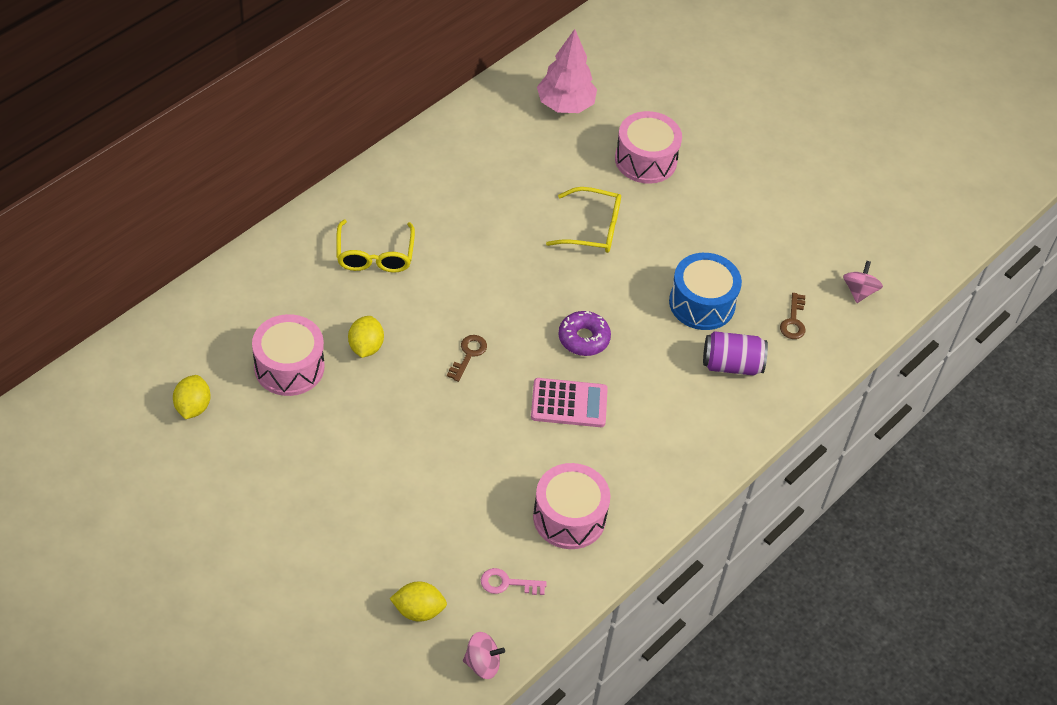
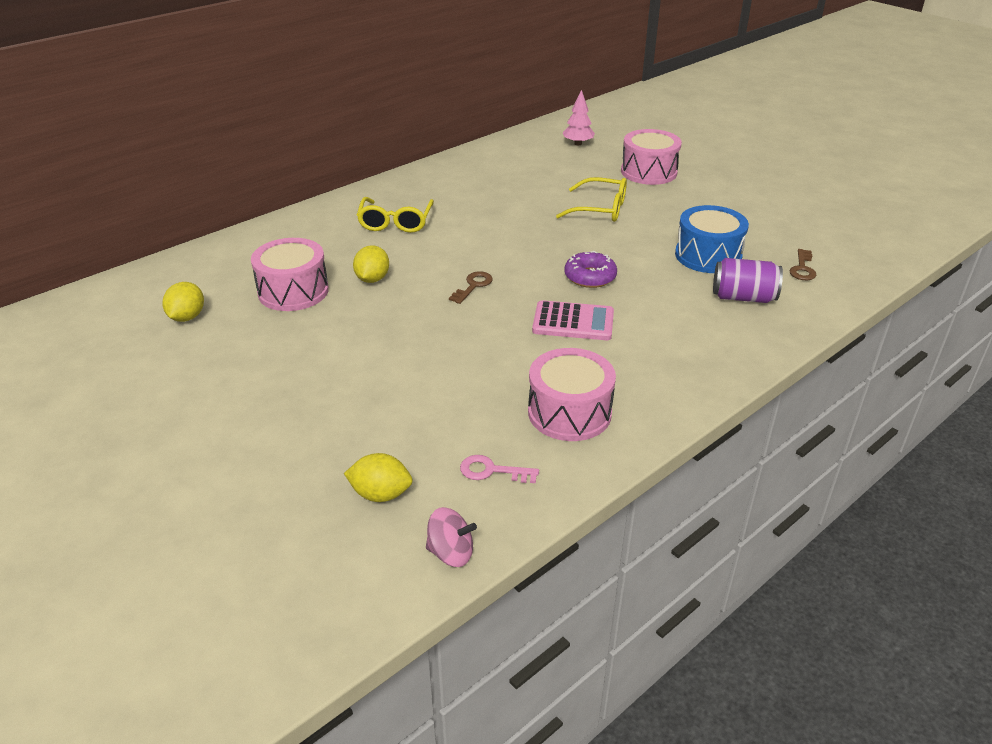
camera: 10 degrees right, 15 degrees down
pink tree [537,29,597,113] -> pink tree [563,90,595,145], size x0.62
pink spinning top [843,261,883,303] -> none

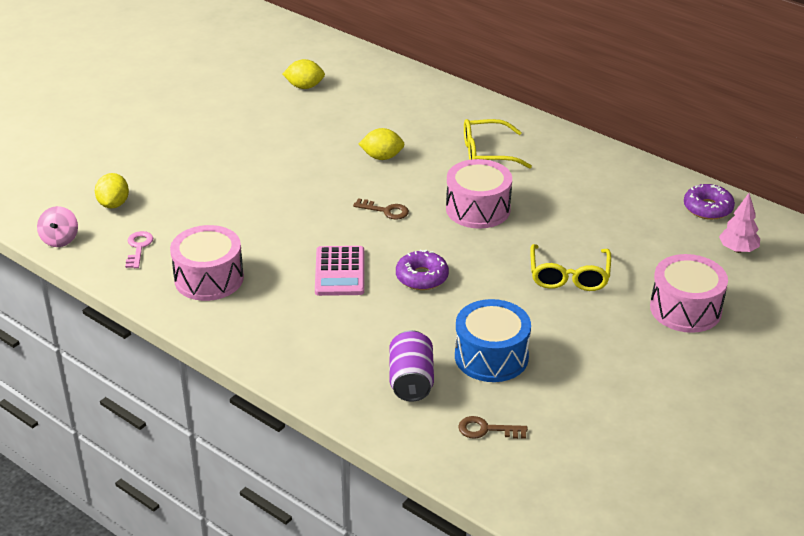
camera: 80 degrees right, 0 degrees up
pink drum [251,238,329,311] -> pink drum moved to [446,159,512,229]
none -> purple donut [684,184,735,220]

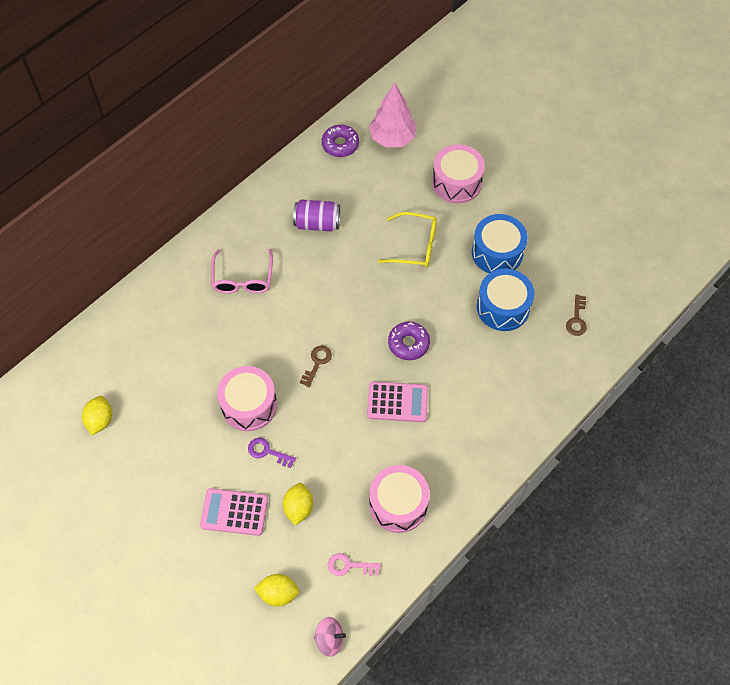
camera: 85 degrees left, 25 degrees up
yellow lemon [359,128,405,160] -> yellow lemon moved to [283,483,313,525]
purple can [390,330,434,401] -> purple can moved to [293,199,340,231]
pink drum [446,159,512,229] -> pink drum moved to [217,366,277,431]
yellow glasses [464,119,532,169] -> pink glasses [211,249,273,294]
pink tree [719,193,760,253] -> pink tree [369,83,417,147], size x1.61
none -> pink calculator [200,488,268,536]
none -> purple key [248,438,296,468]
none -> blue drum [472,214,528,273]

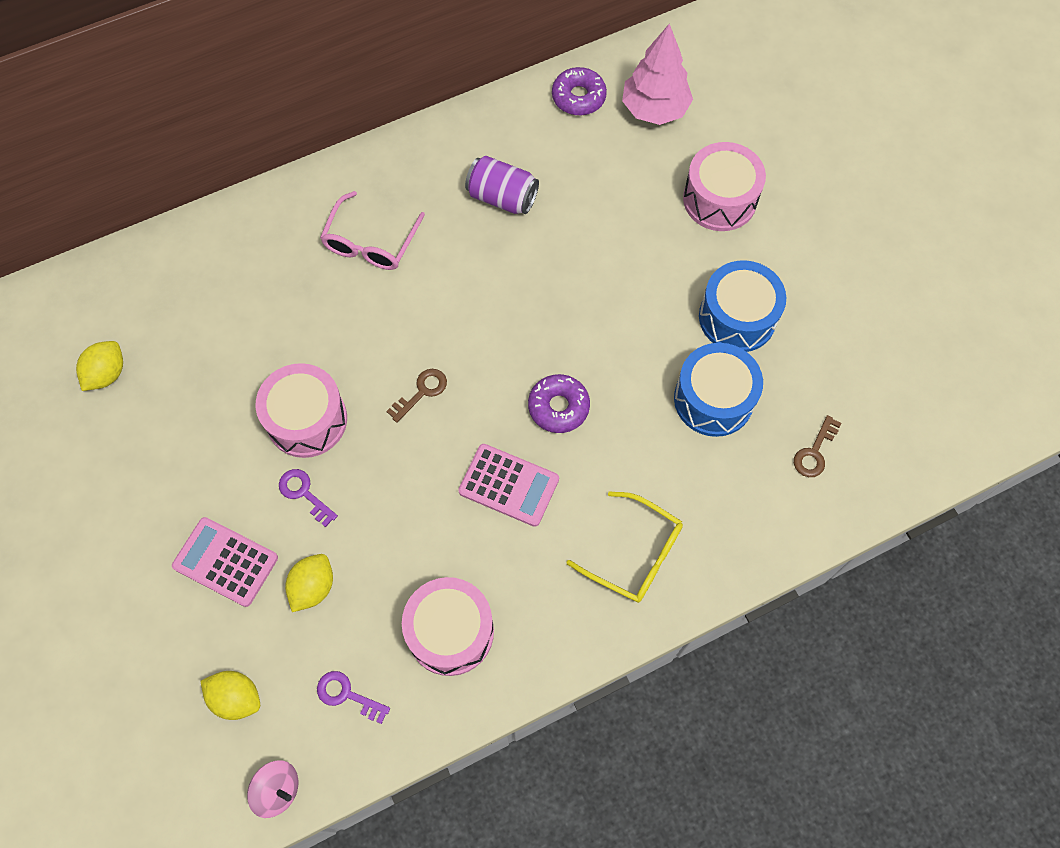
camera: 20 degrees right, 5 degrees up
pink key [328,553,380,576] -> purple key [317,671,390,724]
yellow glasses [378,212,437,267] -> yellow glasses moved to [567,491,683,603]

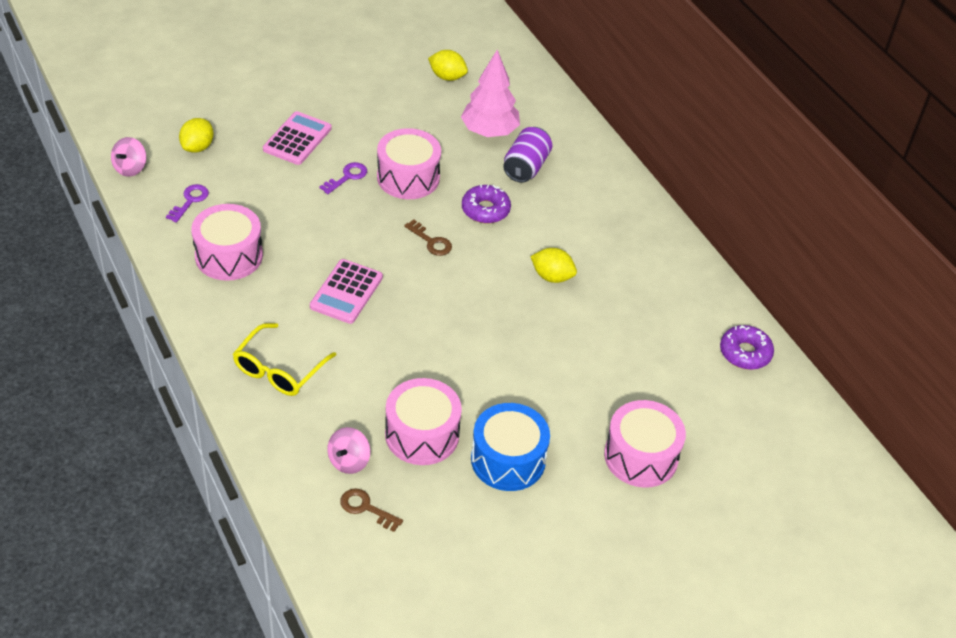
camera: 85 degrees right, 20 degrees down
yellow lemon [285,554,333,612] -> yellow lemon moved to [530,248,577,283]
pink glasses [320,191,425,270] -> none
purple can [465,156,539,214] -> purple can moved to [503,127,552,183]
purple donut [528,374,590,433] -> purple donut moved to [462,184,511,223]
pink tree [622,24,693,125] -> pink tree moved to [461,50,520,137]
blue drum [674,343,763,437] -> pink drum [385,378,462,465]
none -> pink spinning top [327,427,370,474]

